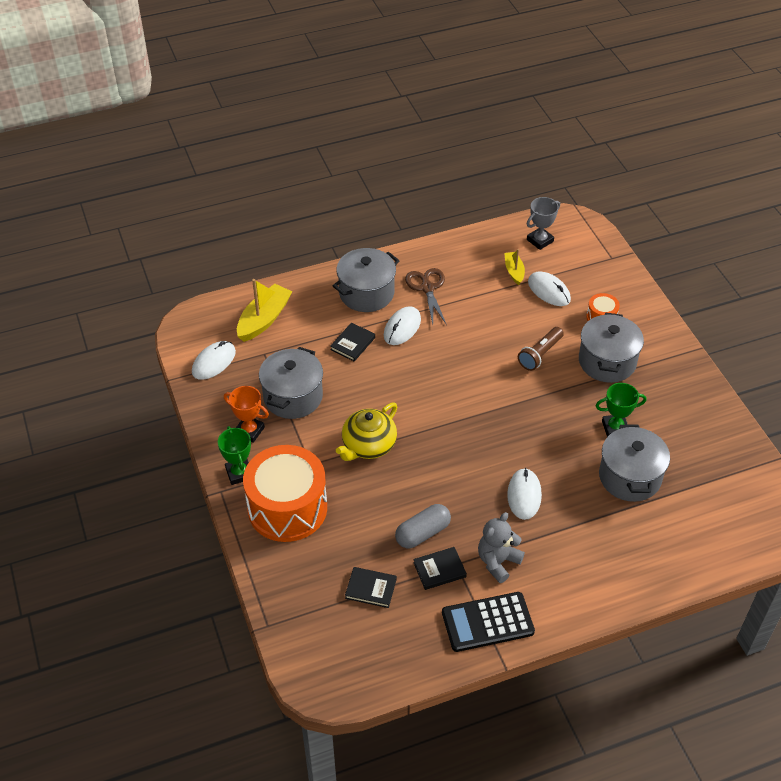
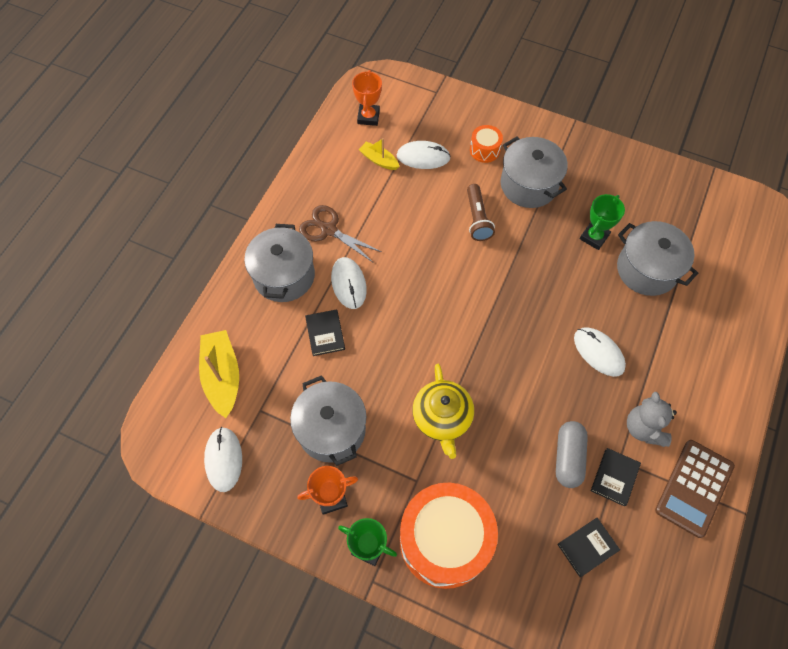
camera: 45 degrees left, 15 degrees up
black calculator [442,592,535,652] -> brown calculator [655,440,735,538]
grey trophy [527,197,560,250] -> orange trophy [352,70,382,126]

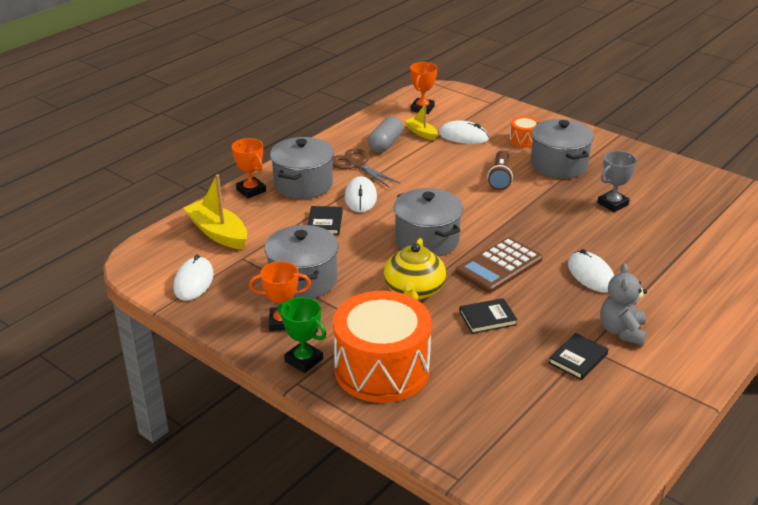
camera: 15 degrees right, 30 degrees down
yellow boat [199,330,239,418] -> yellow boat turned 45 degrees counterclockwise [184,174,247,250]
grey capsule [556,421,588,488] -> grey capsule moved to [368,116,403,152]
black book [557,518,620,577] -> black book moved to [459,298,517,334]
green trophy [580,194,625,250] -> grey trophy [597,151,637,212]
grey pot [617,221,698,296] -> grey pot moved to [393,188,463,257]
brown calculator [655,440,735,538] -> brown calculator moved to [456,237,543,293]
none -> orange trophy [232,138,266,198]

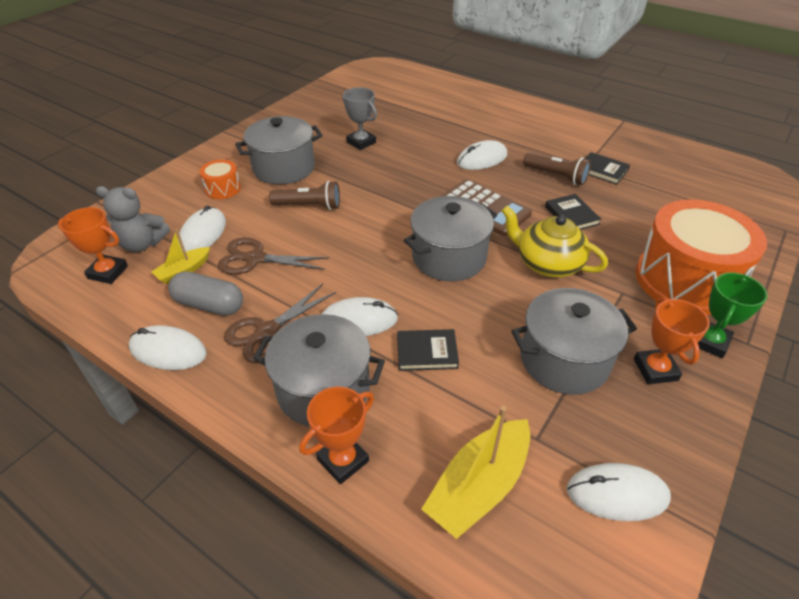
camera: 95 degrees left, 10 degrees up
yellow teapot [384,238,446,300] -> yellow teapot turned 150 degrees counterclockwise [501,206,608,278]
grey teddy bear [600,263,647,346] -> grey teddy bear moved to [96,186,170,252]
none -> white mouse [129,325,207,370]
none -> brown scissors [218,238,329,275]
none -> brown flashlight [523,152,591,185]

